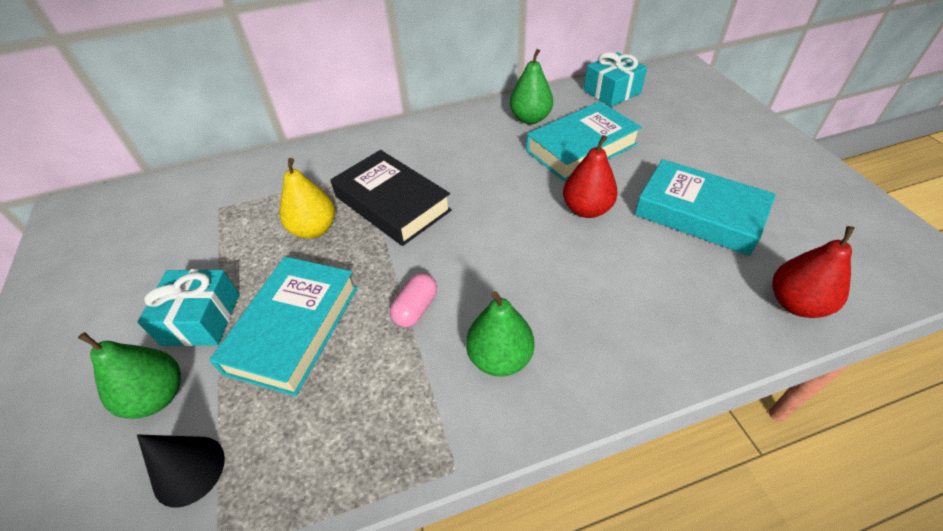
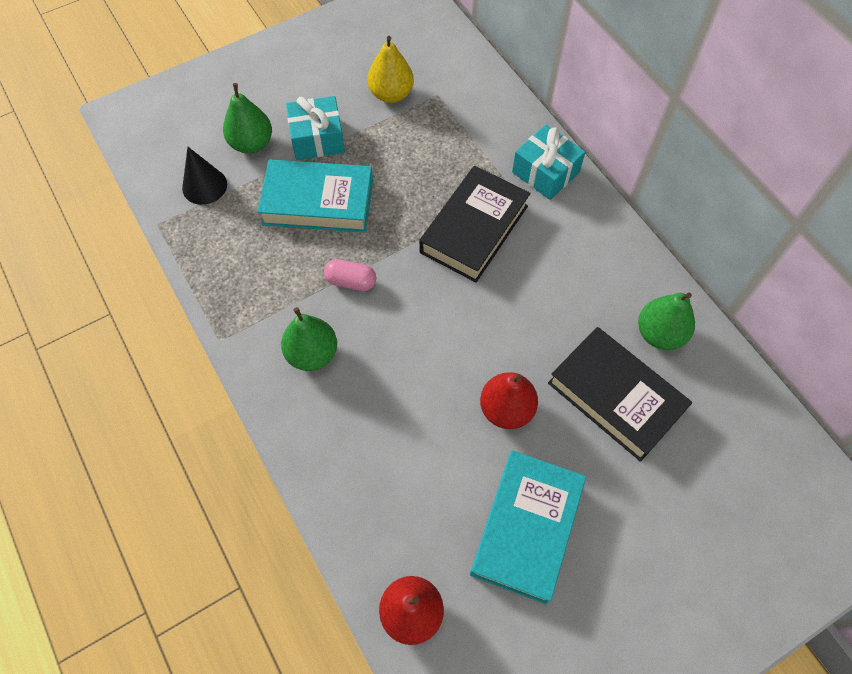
camera: 75 degrees right, 15 degrees up
yellow pear [279,158,335,239] -> yellow pear moved to [367,36,414,103]
turquoise book [526,101,642,181] -> black book [548,327,692,462]
turquoise gift [584,52,647,107] -> turquoise gift moved to [512,125,585,200]

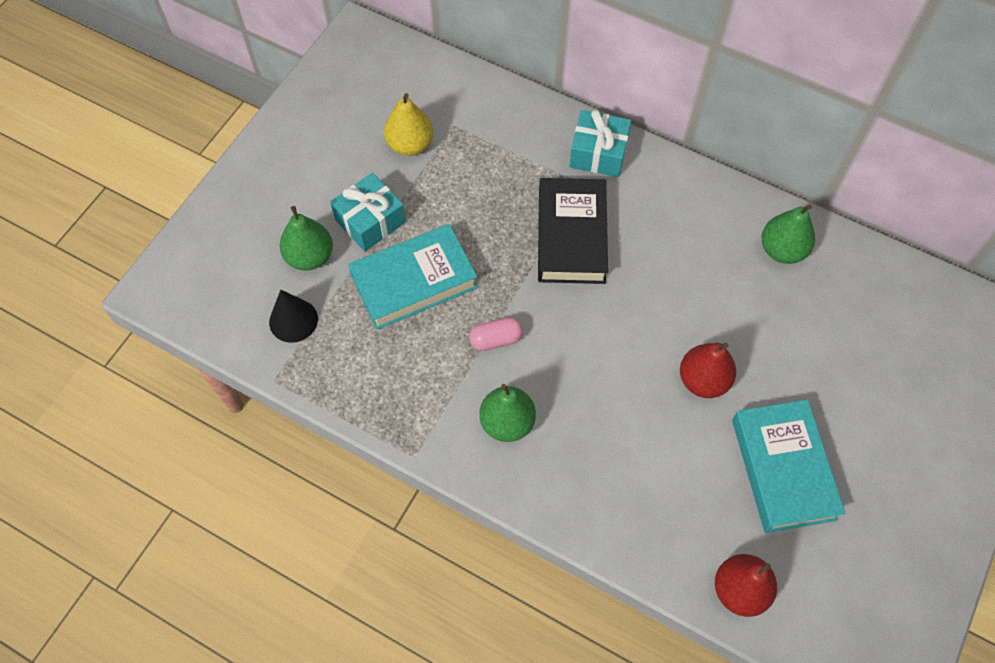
camera: 30 degrees left, 0 degrees up
black book [548,327,692,462] -> none

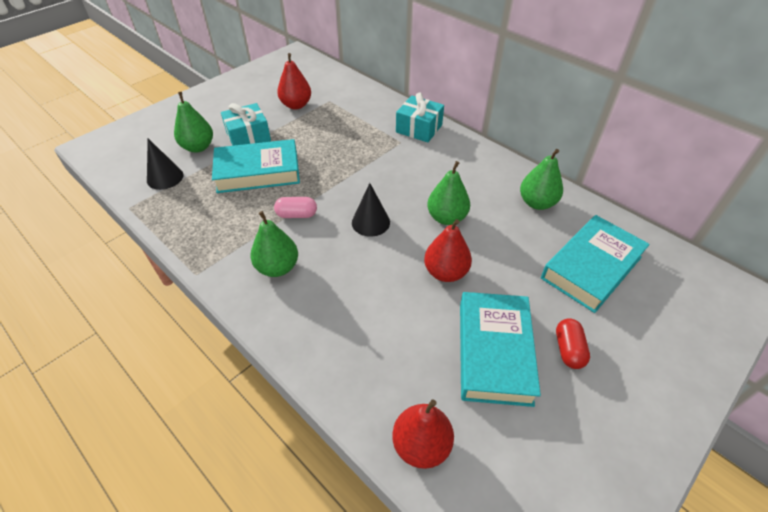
camera: 15 degrees right, 15 degrees down
yellow pear [384,93,433,156] -> red pear [277,53,311,109]
black book [538,178,608,284] -> none
none -> black cone [352,183,390,237]
none -> green pear [427,161,470,225]
none -> turquoise book [541,215,650,313]
none -> red capsule [556,318,590,369]

